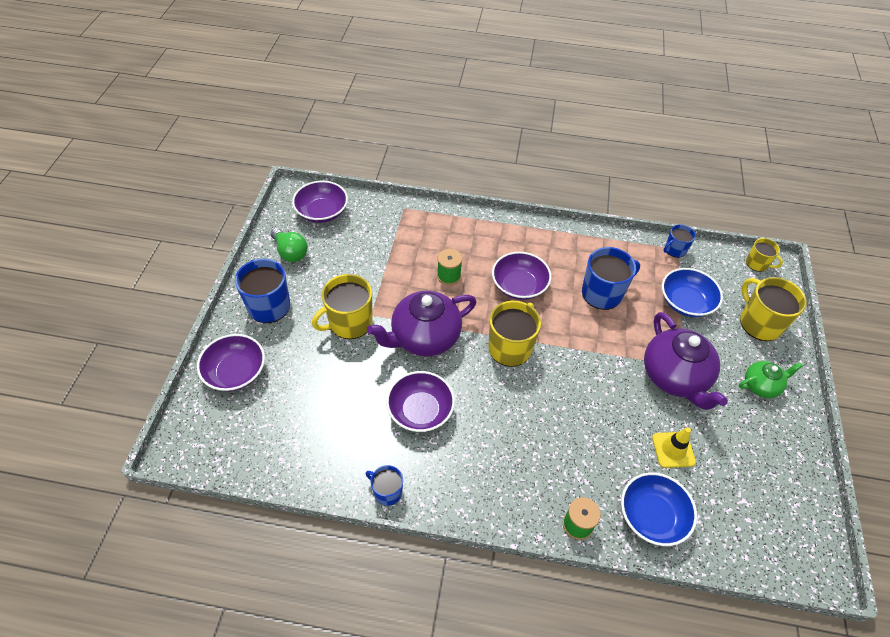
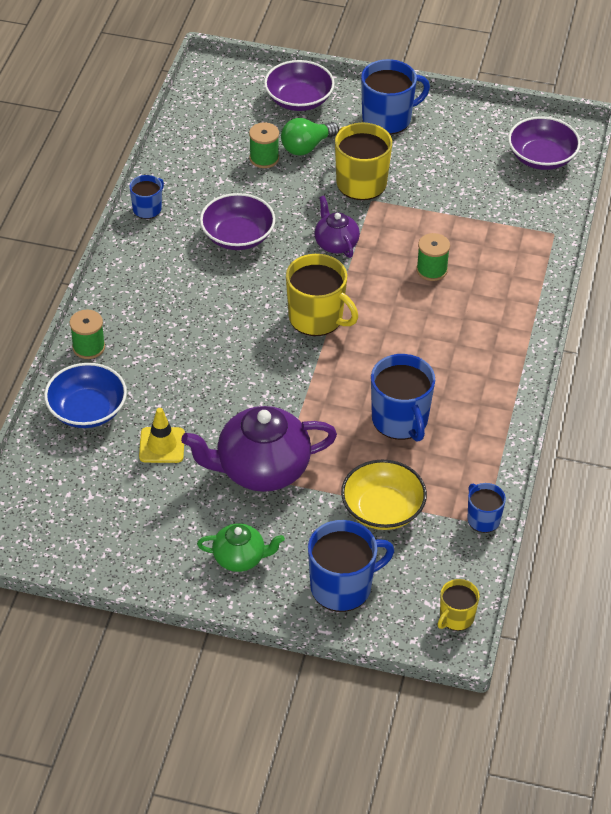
camera: 95 degrees right, 5 degrees down
green light bulb [271,228,308,262] -> green light bulb moved to [281,118,339,155]
purple teapot [367,291,476,356] -> purple teapot [314,196,360,258], size x0.54
purple bowl [492,252,551,300] -> none
blue bowl [662,268,723,317] -> yellow bowl [341,460,427,530]
green teapot [739,361,803,398] -> green teapot turned 75 degrees counterclockwise [197,523,285,572]
yellow mug [740,277,807,341] -> blue mug [308,520,394,612]
none -> green spool [249,123,279,168]

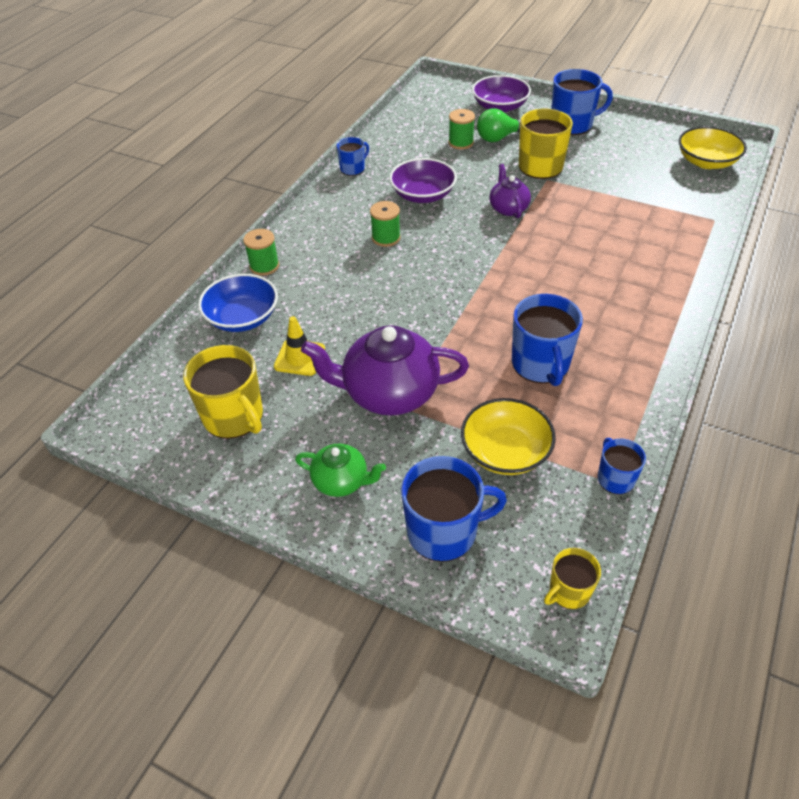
camera: 15 degrees right, 0 degrees up
yellow mug [286,254,358,336] -> yellow mug moved to [183,345,263,439]
green spool [416,233,450,281] -> green spool moved to [370,201,401,247]
purple bowl [508,116,581,170] -> yellow bowl [679,126,747,169]

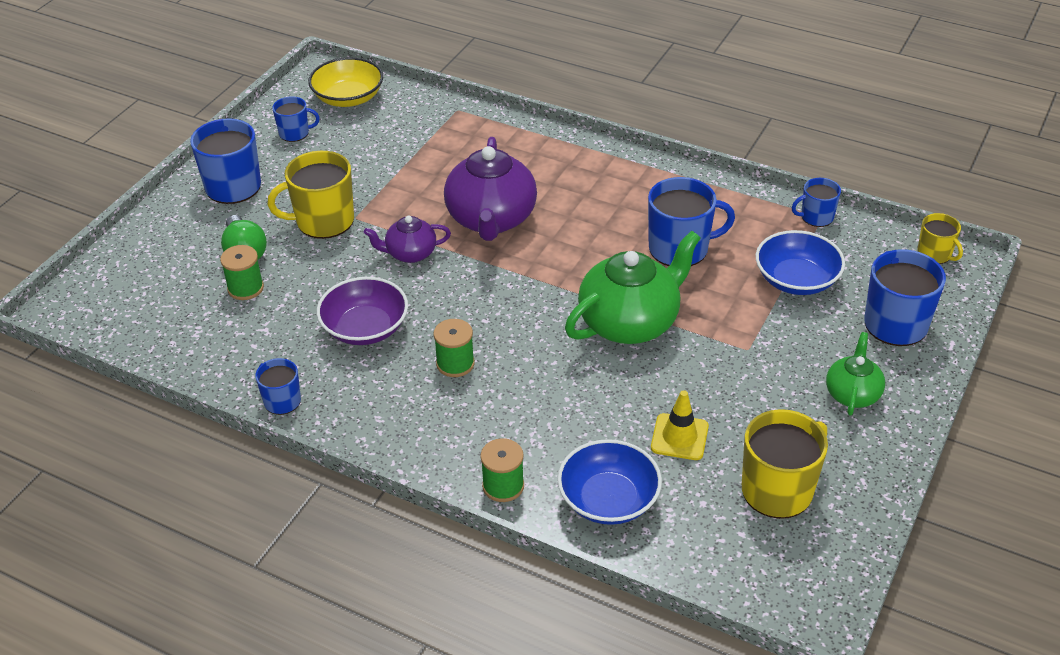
camera: 90 degrees left, 5 degrees down
purple teapot [301,325,469,415] -> purple teapot moved to [444,137,537,241]
yellow bowl [461,398,556,475] -> blue bowl [756,230,845,295]
purple bowl [472,75,531,112] -> none
none -> blue mug [272,96,320,142]
none -> green teapot [565,231,701,344]

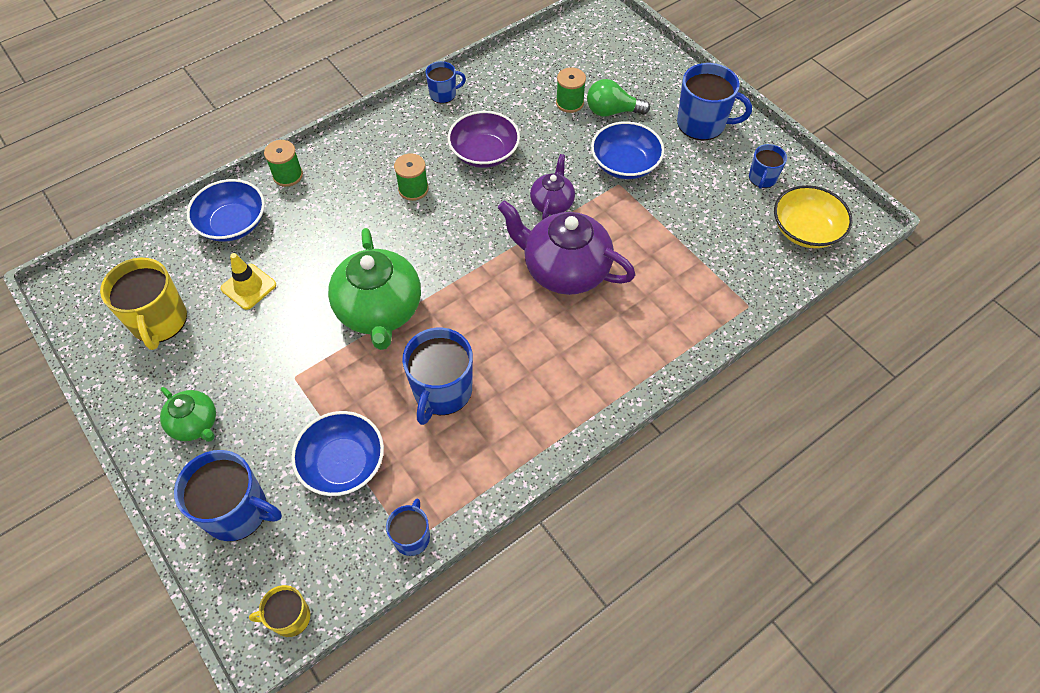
camera: 115 degrees right, 15 degrees up
yellow mug [267,151,354,239] -> blue bowl [591,121,664,179]

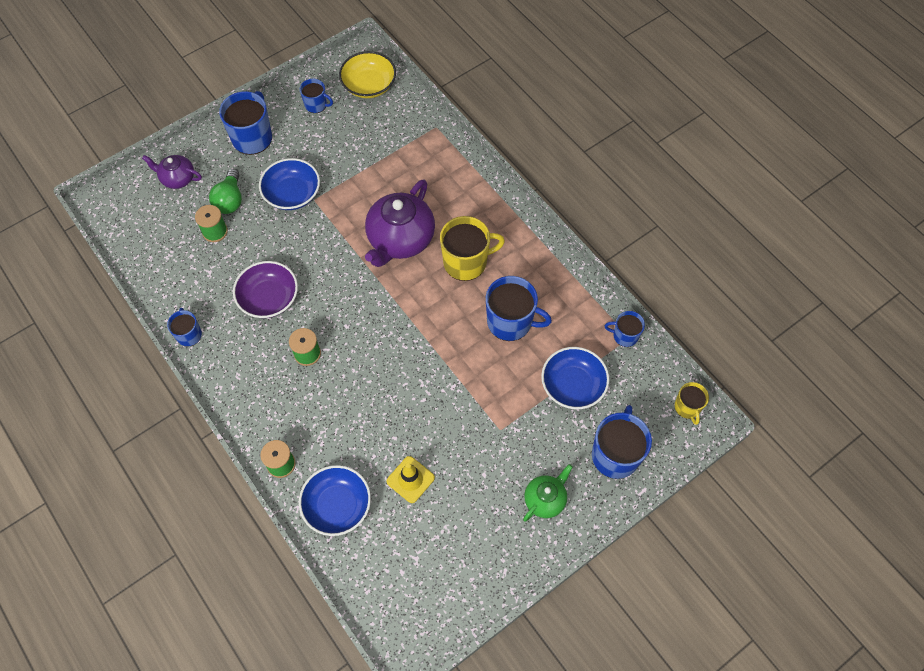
camera: 90 degrees left, 5 degrees up
yellow mug [100,258,187,350] -> yellow mug moved to [440,216,505,281]
green teapot [328,228,421,350] -> none
purple teapot [530,154,575,220] -> purple teapot moved to [142,155,202,189]

